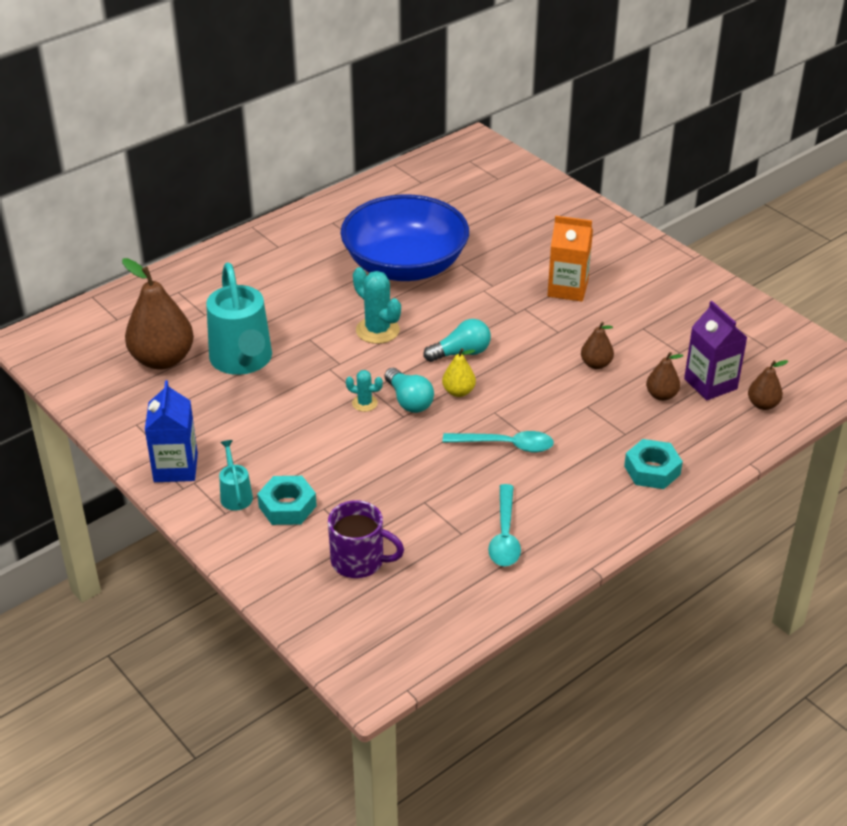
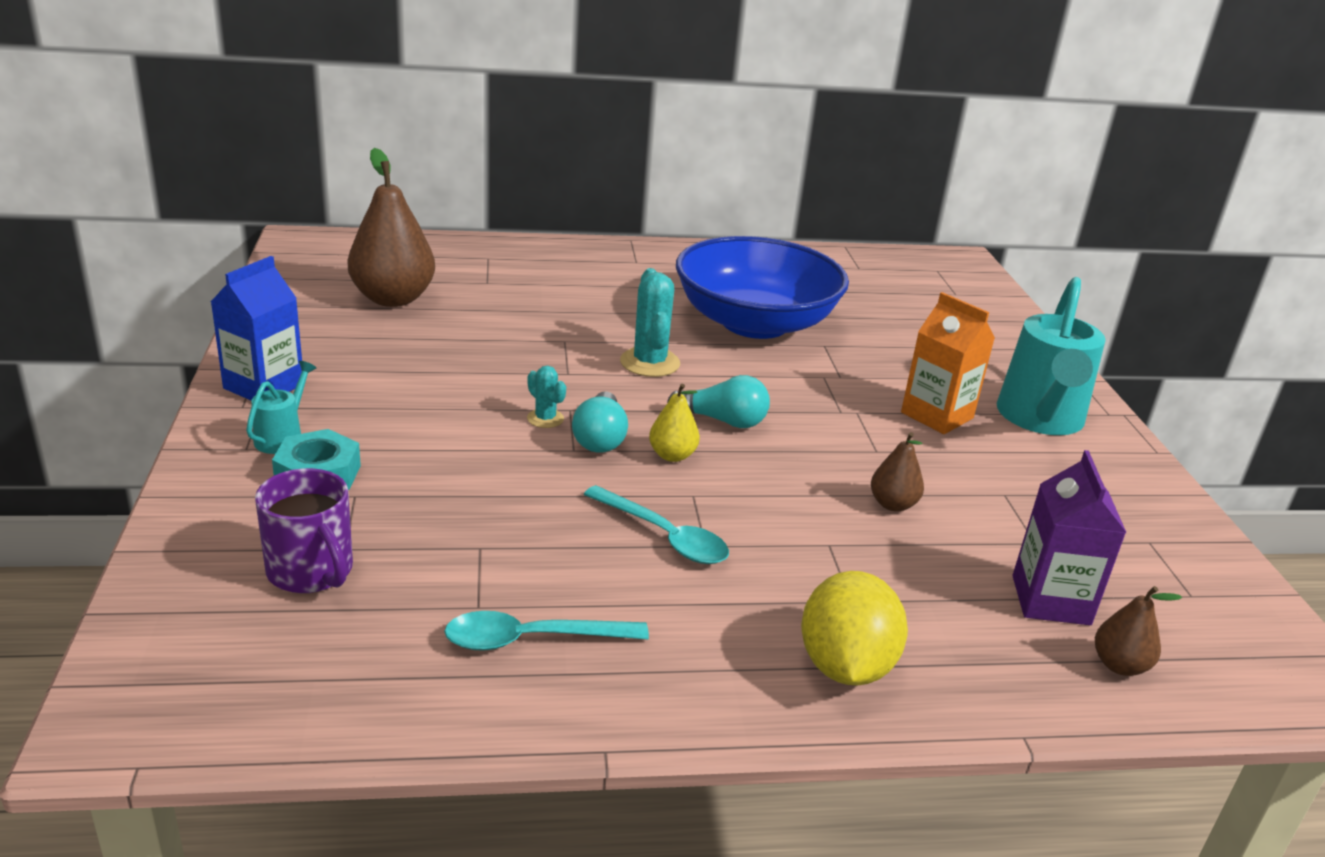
camera: 30 degrees right, 10 degrees down
turquoise watering can [206,263,272,375] -> turquoise watering can moved to [997,277,1105,435]
turquoise spoon [488,484,521,566] -> turquoise spoon turned 45 degrees clockwise [444,611,649,651]
turquoise nut [624,439,683,489] -> yellow lemon [801,571,908,686]
brown pear [646,352,683,401] -> none

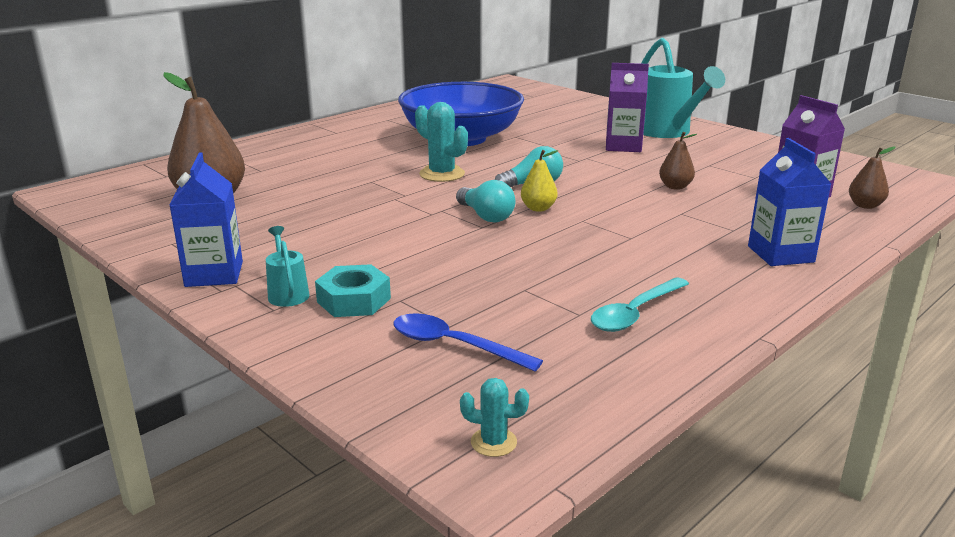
camera: 35 degrees left, 5 degrees down
purple mug [255,468,353,593] -> blue spoon [393,313,543,371]
turquoise cactus [527,366,566,428] -> turquoise cactus moved to [460,378,529,457]
turquoise spoon [583,485,729,564] -> none
yellow lemon [801,571,908,686] -> blue carton [748,138,831,266]
orange carton [901,292,995,434] -> purple carton [606,63,649,152]

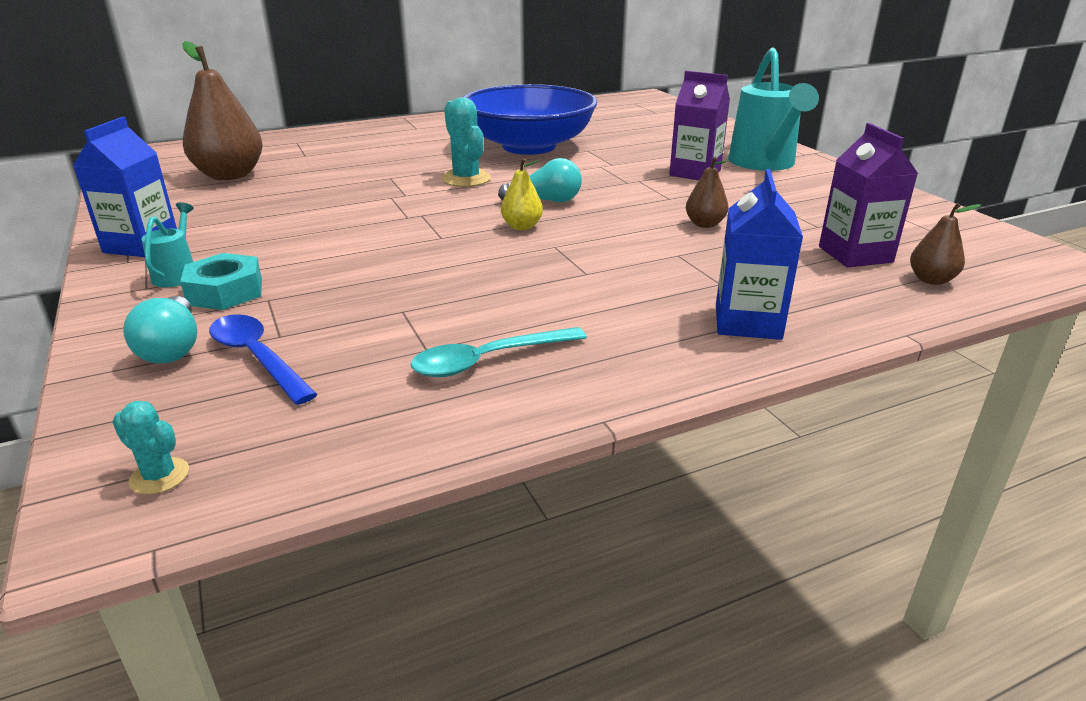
camera: 20 degrees right, 5 degrees up
turquoise light bulb [456,180,515,223] -> turquoise light bulb moved to [123,296,197,363]

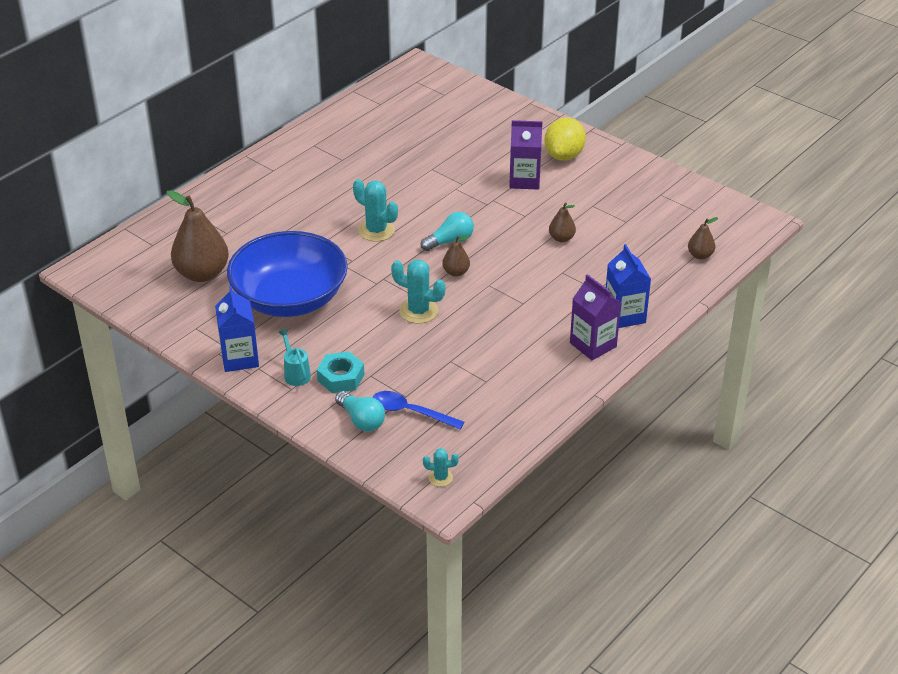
camera: 25 degrees left, 10 degrees up
turquoise spoon [410,327,587,377] -> none
blue bowl [462,84,597,155] -> blue bowl moved to [227,231,348,317]
yellow pear [501,158,543,230] -> brown pear [442,236,470,277]
turquoise watering can [728,48,819,171] -> yellow lemon [544,117,586,161]
purple carton [819,123,918,267] -> purple carton moved to [570,274,621,360]
none -> turquoise cactus [391,260,445,324]

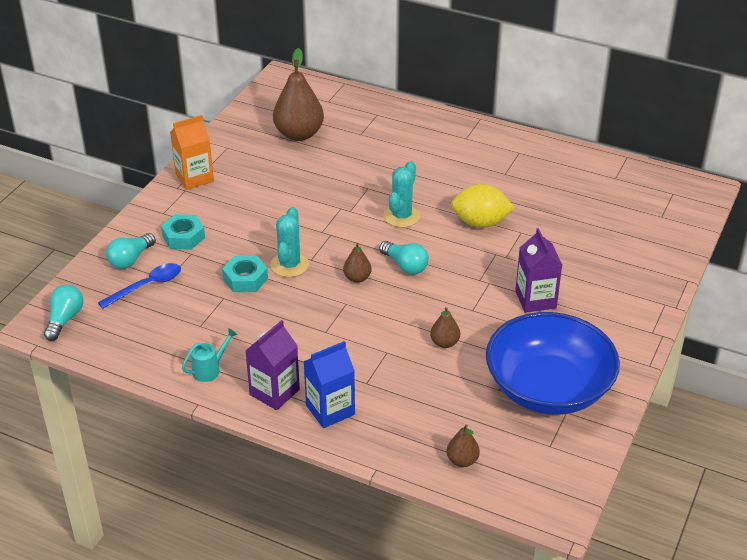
camera: 75 degrees right, 0 degrees up
blue carton [215,286,259,372] -> orange carton [170,115,214,190]
blue bowl [227,231,348,317] -> blue bowl moved to [486,312,620,415]
turquoise watering can [278,329,311,386] -> turquoise watering can moved to [182,328,237,382]
blue spoon [373,391,465,430] -> blue spoon turned 45 degrees clockwise [98,263,181,309]
turquoise cactus [423,448,459,487] -> turquoise light bulb [44,285,83,341]
yellow lemon [544,117,586,161] -> yellow lemon moved to [451,184,515,228]
none -> turquoise nut [222,255,268,292]

